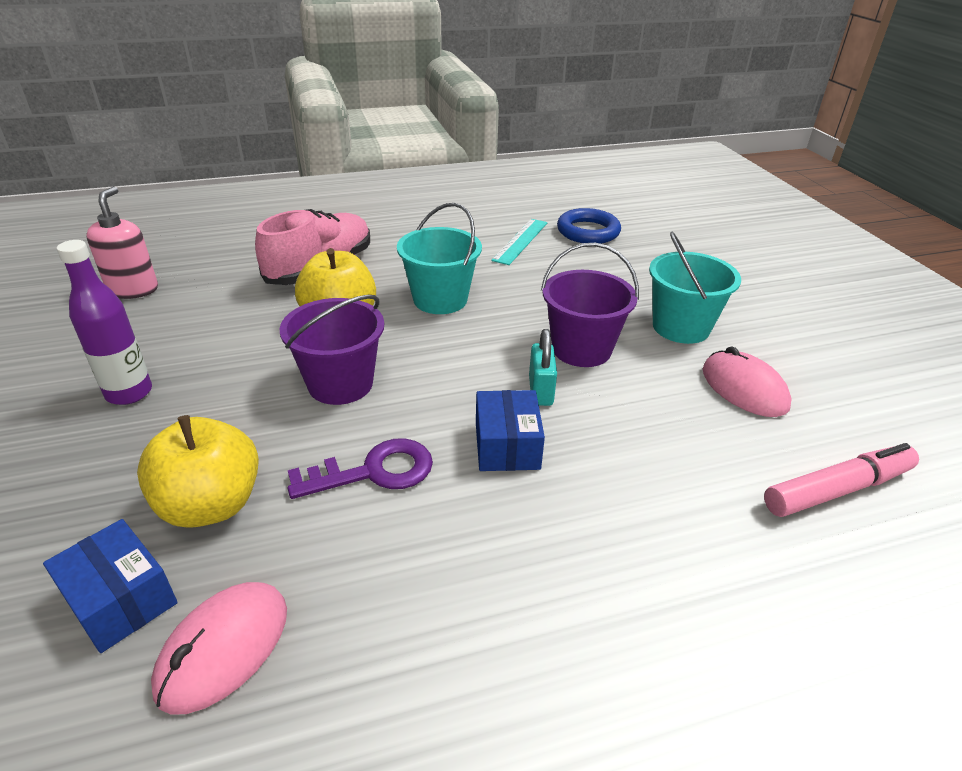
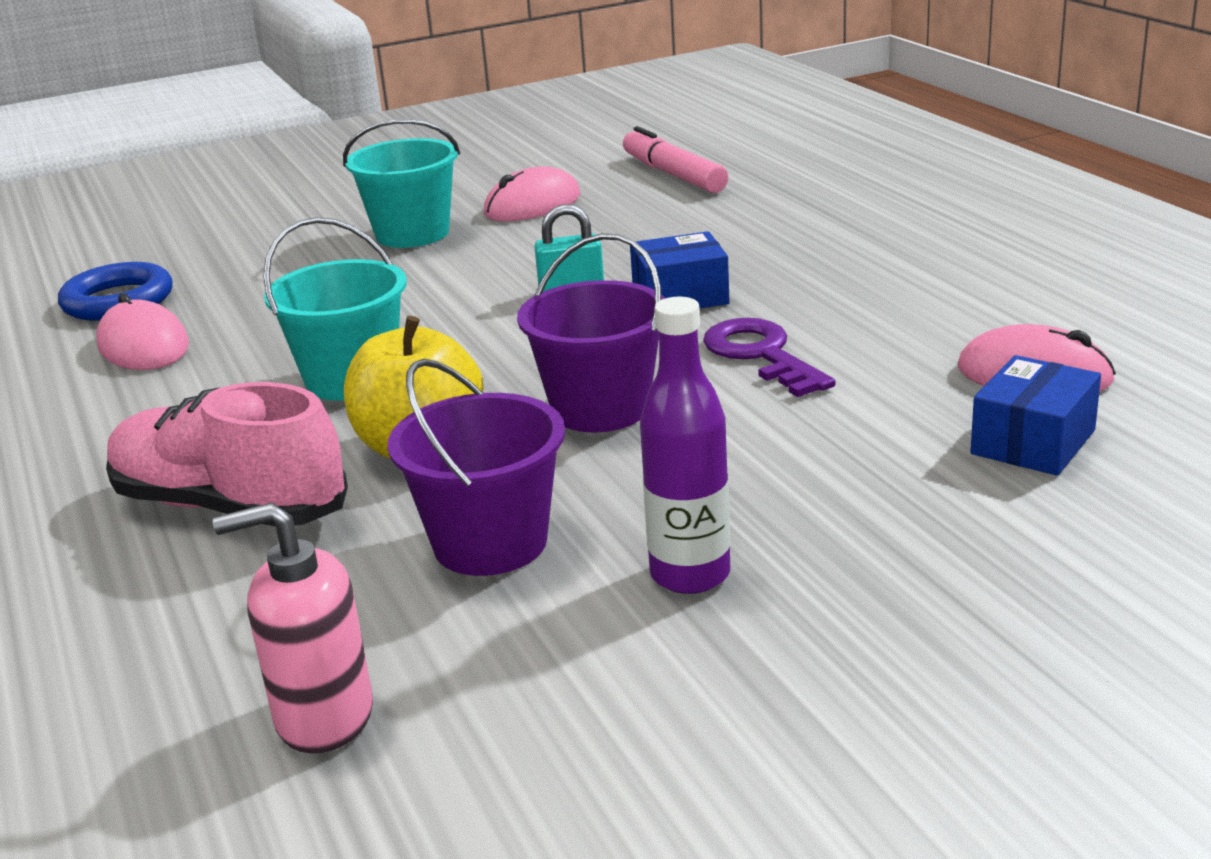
camera: 95 degrees left, 10 degrees down
yellow apple [137,415,259,527] -> none
turquoise ruler [491,219,548,265] -> pink mouse [96,293,189,370]
purple bucket [541,243,639,367] -> purple bucket moved to [388,359,565,576]

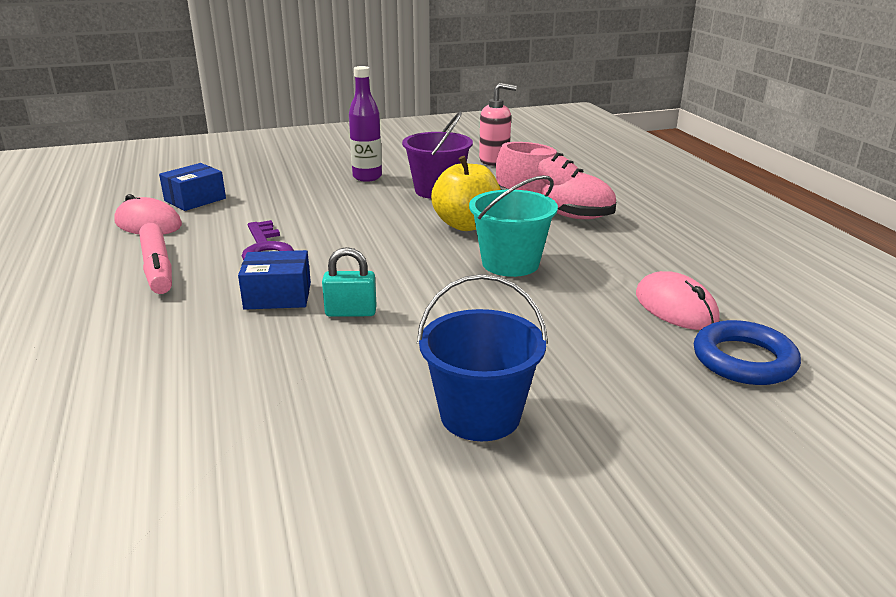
camera: 175 degrees left, 0 degrees up
turquoise bucket [343,119,460,248] -> blue bucket [417,274,548,441]
pink mouse [484,166,581,221] -> none
purple bucket [517,233,665,433] -> none
pink marker [623,126,728,193] -> pink marker moved to [139,223,172,294]

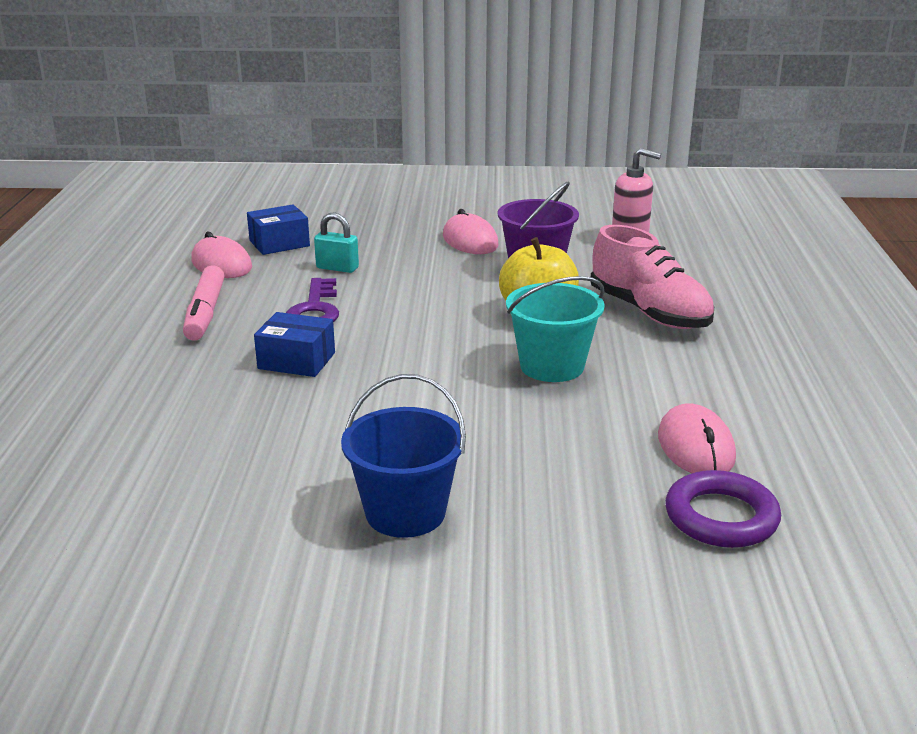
camera: 20 degrees right, 0 degrees up
turquoise padlock [322,247,377,317] -> turquoise padlock moved to [314,212,359,273]
purple bottle [349,66,382,182] -> pink mouse [443,209,499,254]
blue ring [694,320,801,385] -> purple ring [665,470,781,548]

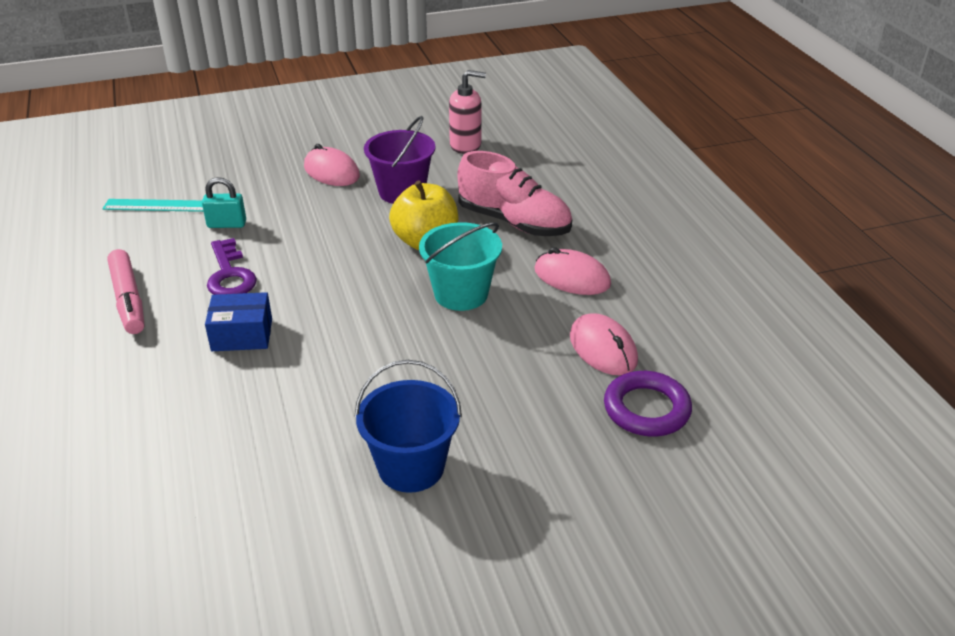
camera: 20 degrees left, 10 degrees up
pink mouse [191,232,252,278] -> pink mouse moved to [534,247,611,295]
blue box [247,204,310,255] -> turquoise ruler [102,199,204,212]

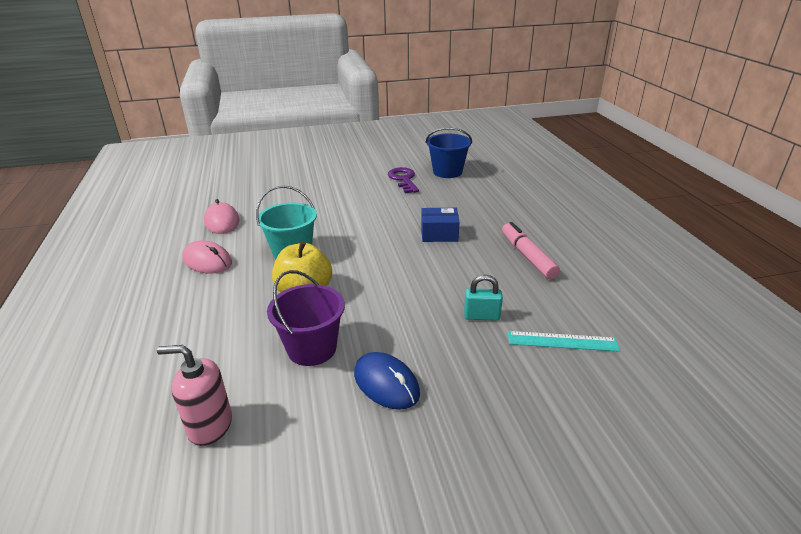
camera: 175 degrees left, 5 degrees down
purple key [207,238,257,295] -> purple key moved to [388,167,419,193]
pink mouse [304,144,360,186] -> blue mouse [354,352,420,410]
blue bucket [354,360,462,493] -> blue bucket moved to [426,128,472,178]
pink shoe [457,151,572,236] -> none
purple ring [604,371,692,437] -> none

